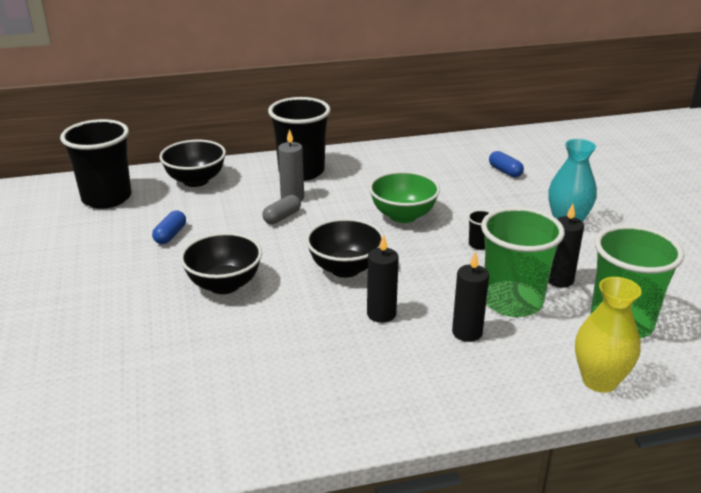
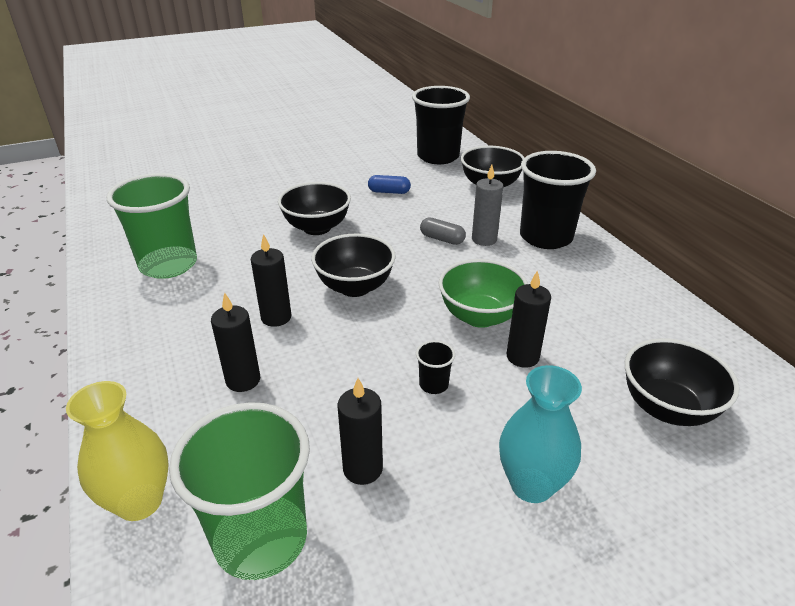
camera: 80 degrees right, 5 degrees up
green cup [481,207,565,317] -> green cup moved to [107,173,197,279]
blue capsule [489,151,524,177] -> black bowl [625,338,740,426]
none -> black candle [506,270,551,368]

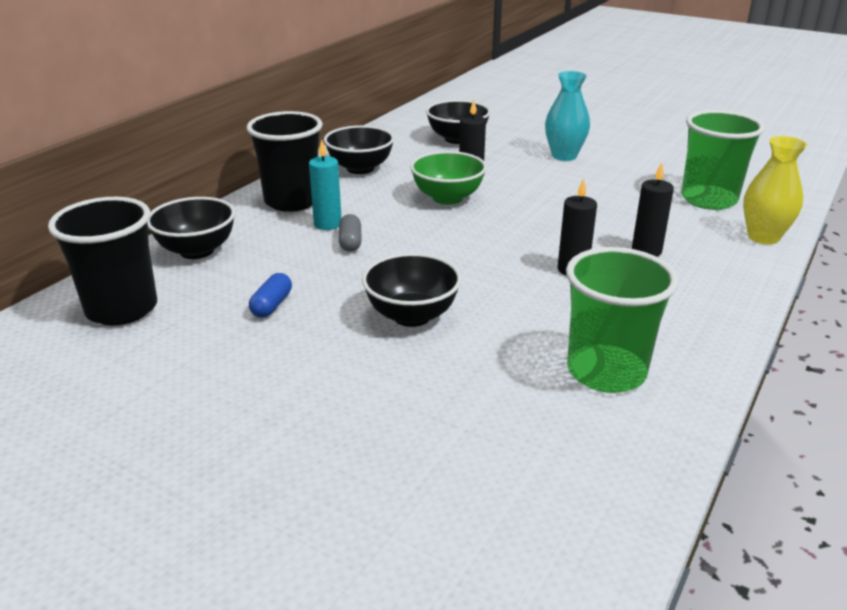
camera: 125 degrees left, 5 degrees down
black bowl [311,234,396,297] -> black bowl moved to [324,125,394,174]
black candle [338,378,383,485] -> none
blue capsule [368,175,411,194] -> blue capsule turned 45 degrees clockwise [249,273,292,318]
black cup [416,340,455,394] -> none
grey candle [472,165,503,246] -> turquoise candle [309,140,342,230]

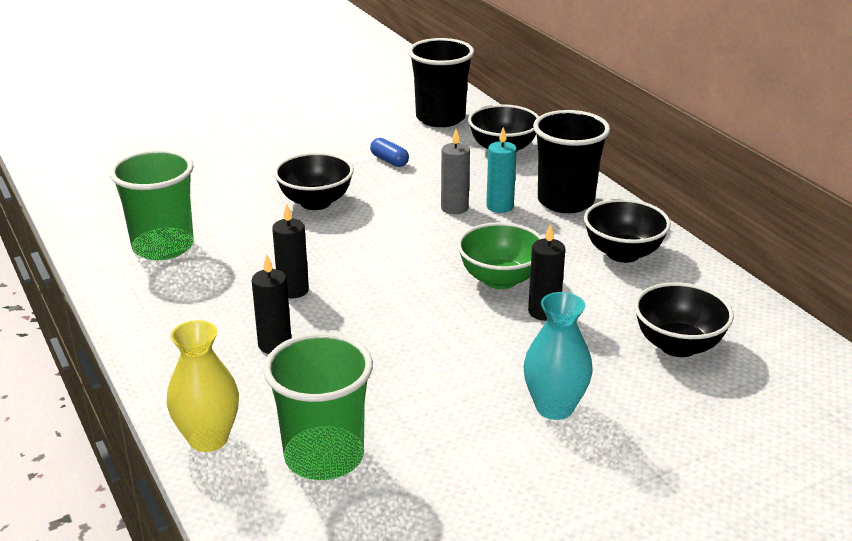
camera: 120 degrees right, 0 degrees up
grey capsule [339,214,362,252] -> grey candle [441,129,470,214]

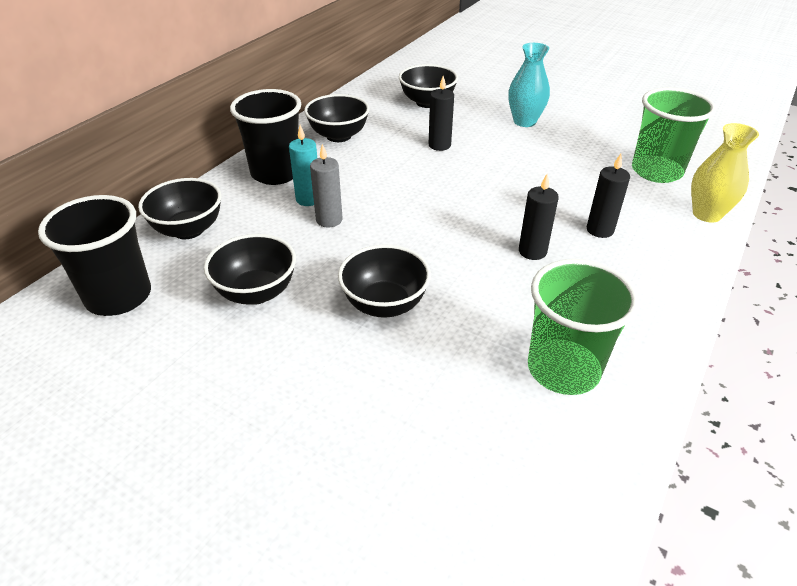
camera: 120 degrees left, 10 degrees up
blue capsule [370,138,409,167] -> black bowl [204,234,296,305]
green bowl [458,222,543,289] -> none

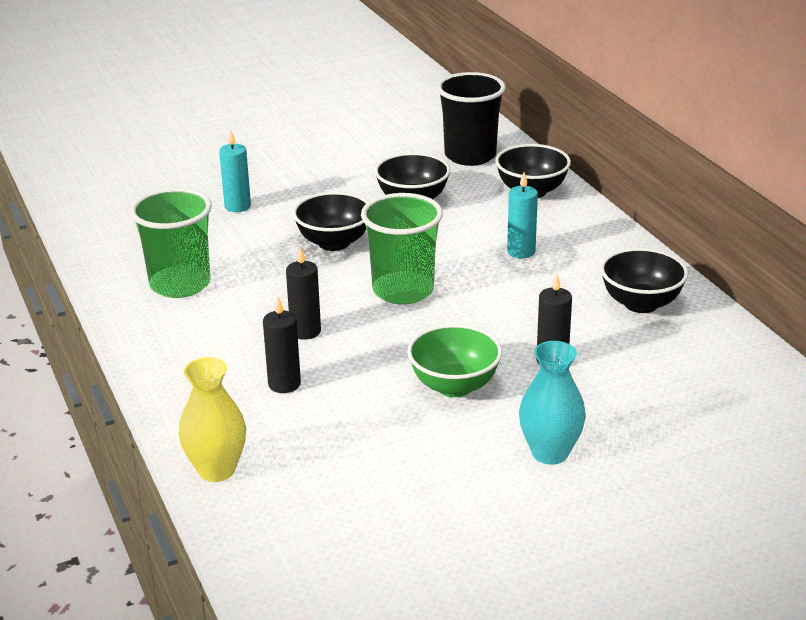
camera: 125 degrees right, 10 degrees down
black cup [230,89,301,185] -> none
grey candle [310,144,343,227] -> none
black bowl [399,64,458,108] -> none
green cup [632,87,716,183] -> green cup moved to [361,193,443,304]
none -> turquoise candle [219,130,251,212]
none -> green bowl [407,324,502,397]

